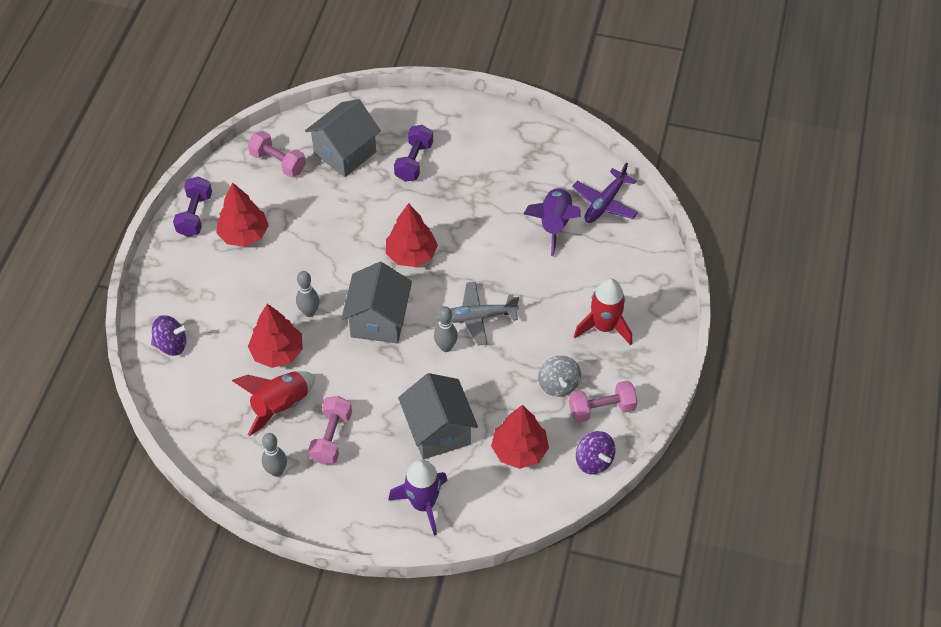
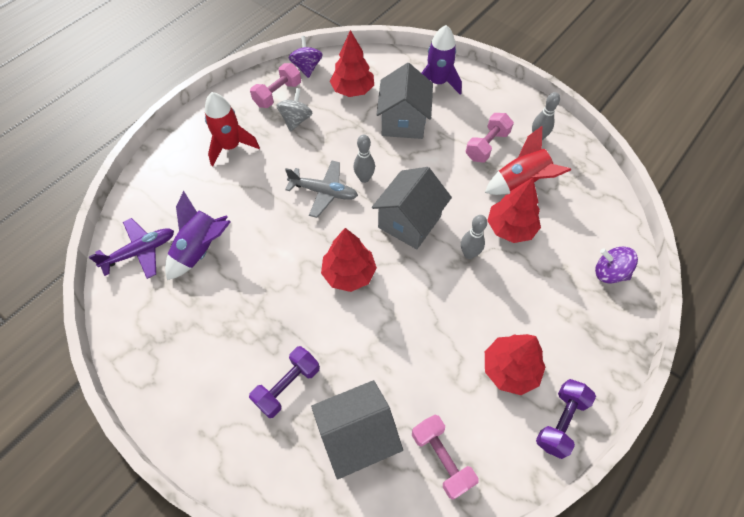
camera: 155 degrees left, 5 degrees up
pink dumbbell [569,380,638,423] -> pink dumbbell turned 60 degrees counterclockwise [250,63,301,108]

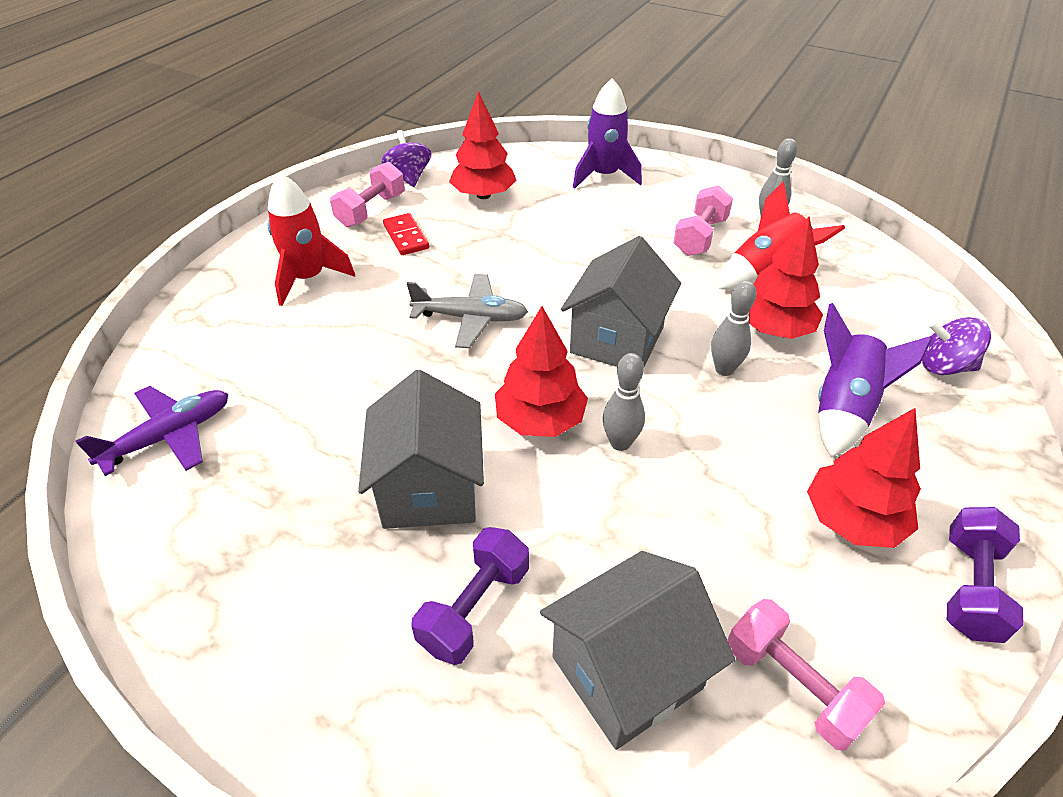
camera: 10 degrees left, 15 degrees down
purple rocket [165,191,231,280] -> purple rocket moved to [818,303,932,458]
grey spinning top [277,88,313,132] -> red domino [383,213,429,255]
grey bowling pin [353,134,375,183] -> grey bowling pin moved to [603,353,645,451]
grey house [376,63,433,139] -> grey house moved to [358,370,484,529]

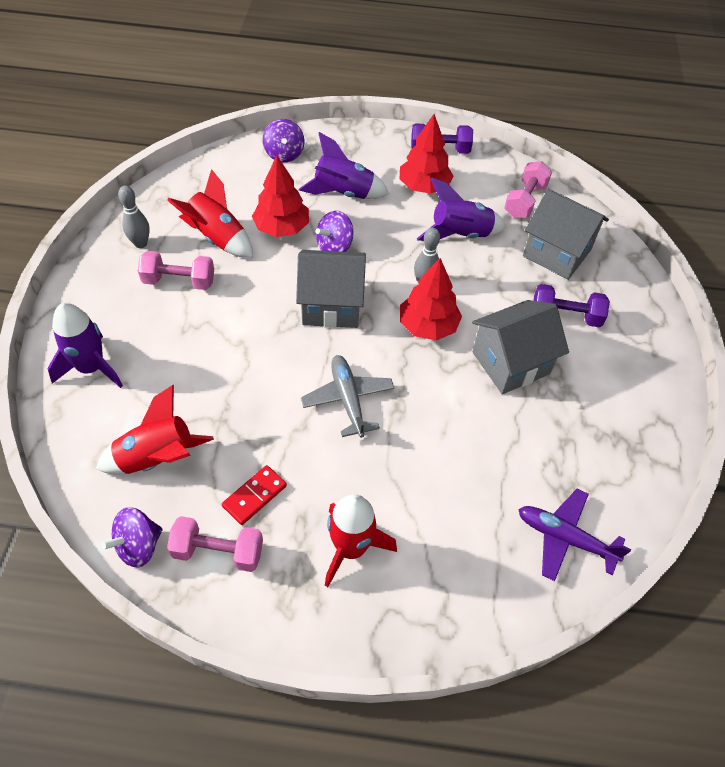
camera: 115 degrees left, 10 degrees up
red tree [449,91,516,199] -> red rocket [96,385,214,474]
grey bowling pin [711,280,757,376] -> purple spinning top [316,211,353,252]
none -> purple rocket [417,178,506,241]

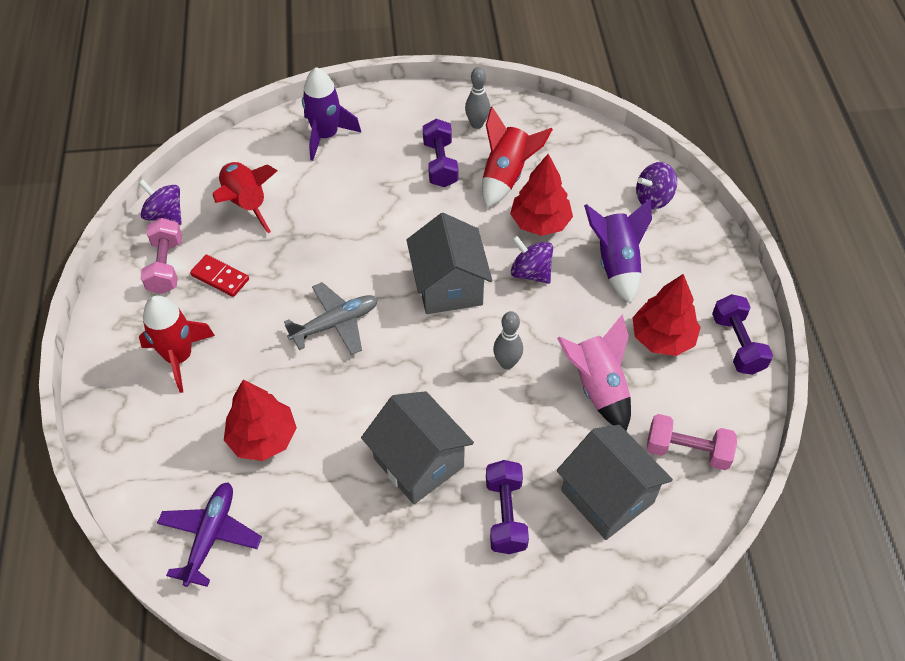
camera: 80 degrees right, 0 degrees up
pink dumbbell [138,251,214,290] -> purple dumbbell [423,119,459,187]
red tree [400,258,462,340] -> red tree moved to [224,380,297,461]
purple rocket [417,178,506,241] -> pink rocket [557,314,631,431]
grey house [523,189,609,280] -> grey house turned 60 degrees counterclockwise [557,425,673,540]

